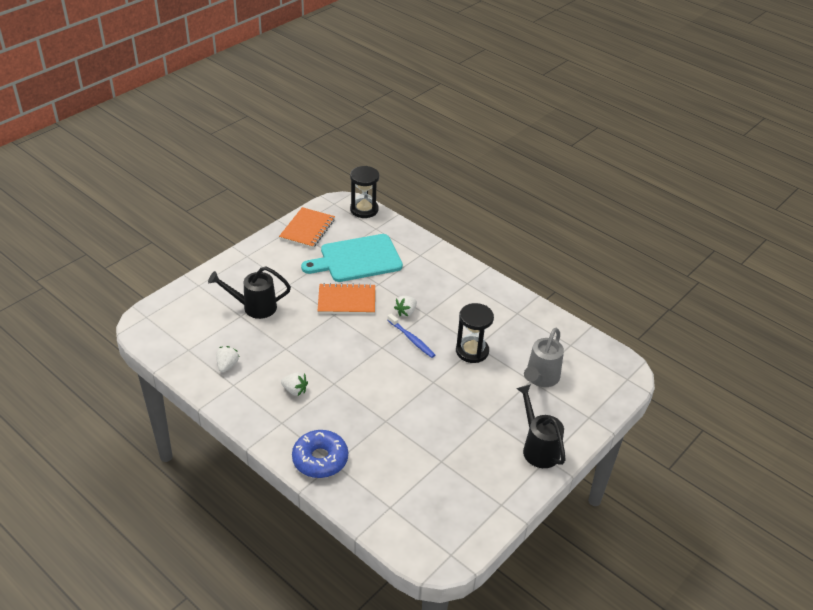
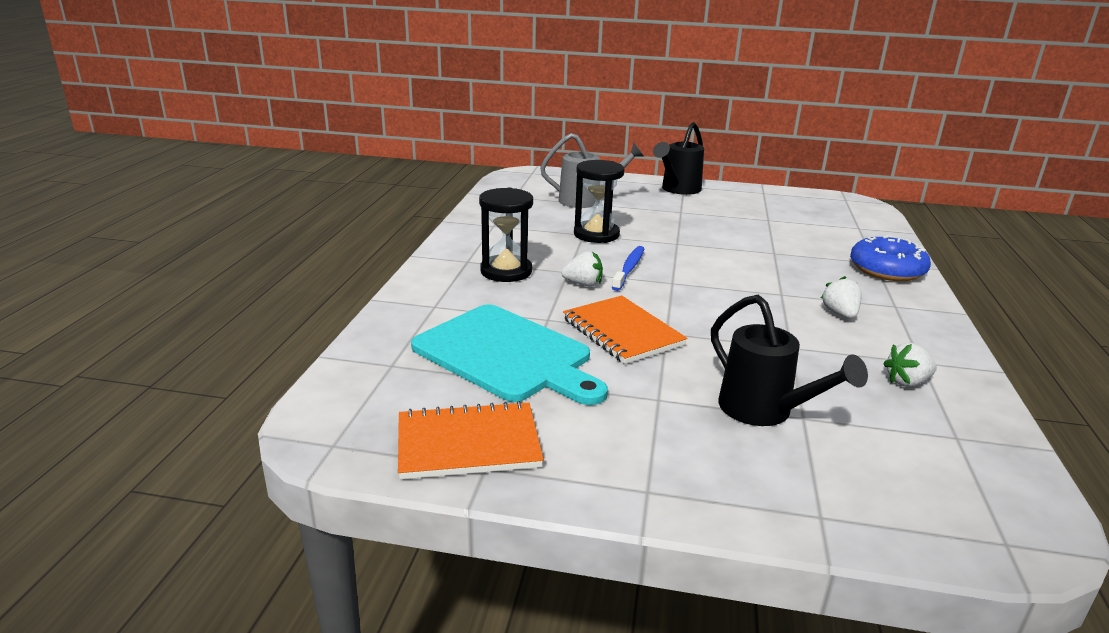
camera: 120 degrees left, 15 degrees down
black hourglass [350,166,379,218] -> black hourglass moved to [479,188,533,282]

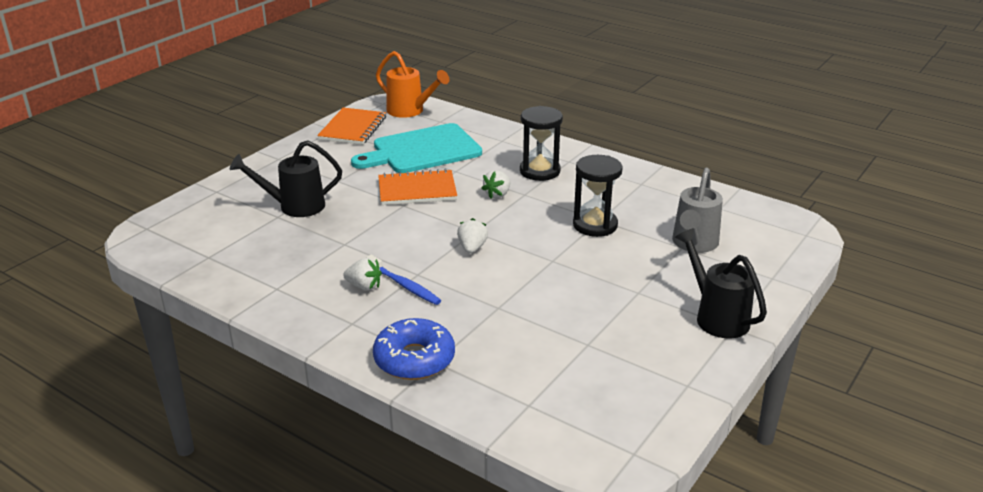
camera: 115 degrees right, 5 degrees up
blue toothbrush [612,246,644,291] -> blue toothbrush moved to [366,255,441,305]
white strawberry [883,343,937,387] -> white strawberry moved to [457,218,488,253]
none -> orange watering can [376,51,449,118]

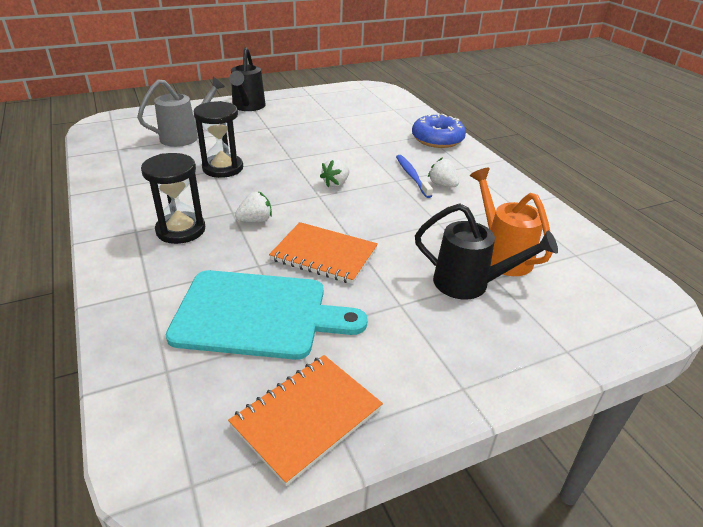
camera: 150 degrees left, 5 degrees up
orange watering can [376,51,449,118] -> orange watering can moved to [470,168,553,276]

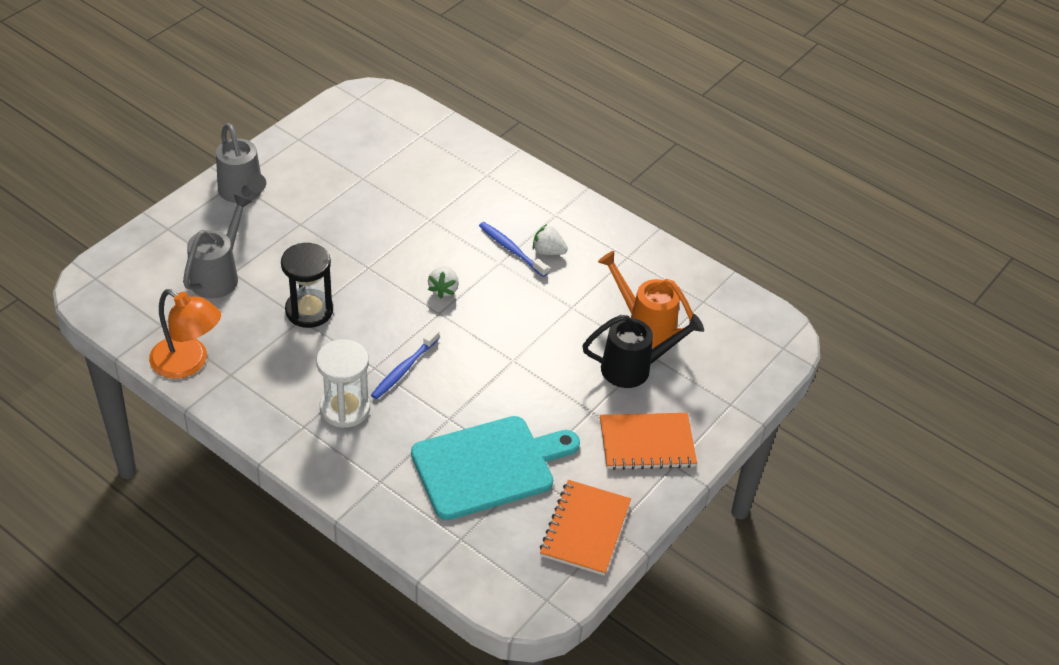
camera: 30 degrees left, 10 degrees up
black hourglass [141,153,205,244] -> white hourglass [316,339,370,428]
black watering can [229,47,266,111] -> grey watering can [216,123,266,203]
white strawberry [235,192,272,222] -> blue toothbrush [371,329,439,399]
orange notebook [269,222,378,284] -> orange notebook moved to [600,413,697,470]
blue donut [412,114,466,148] -> none
none -> orange lamp [149,289,221,379]

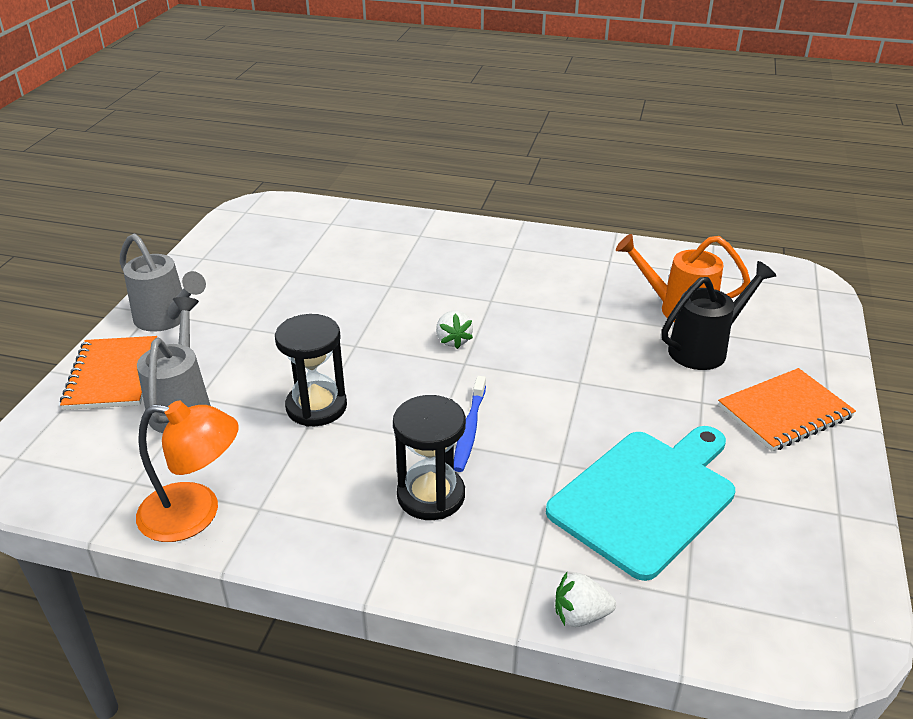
camera: 20 degrees left, 10 degrees down
white hourglass [316,339,370,428] -> black hourglass [393,395,466,520]
blue toothbrush [479,222,549,277] -> none
white strawberry [533,224,568,255] -> white strawberry moved to [555,572,616,627]
orange notebook [540,480,631,576] -> orange notebook moved to [60,336,157,410]

